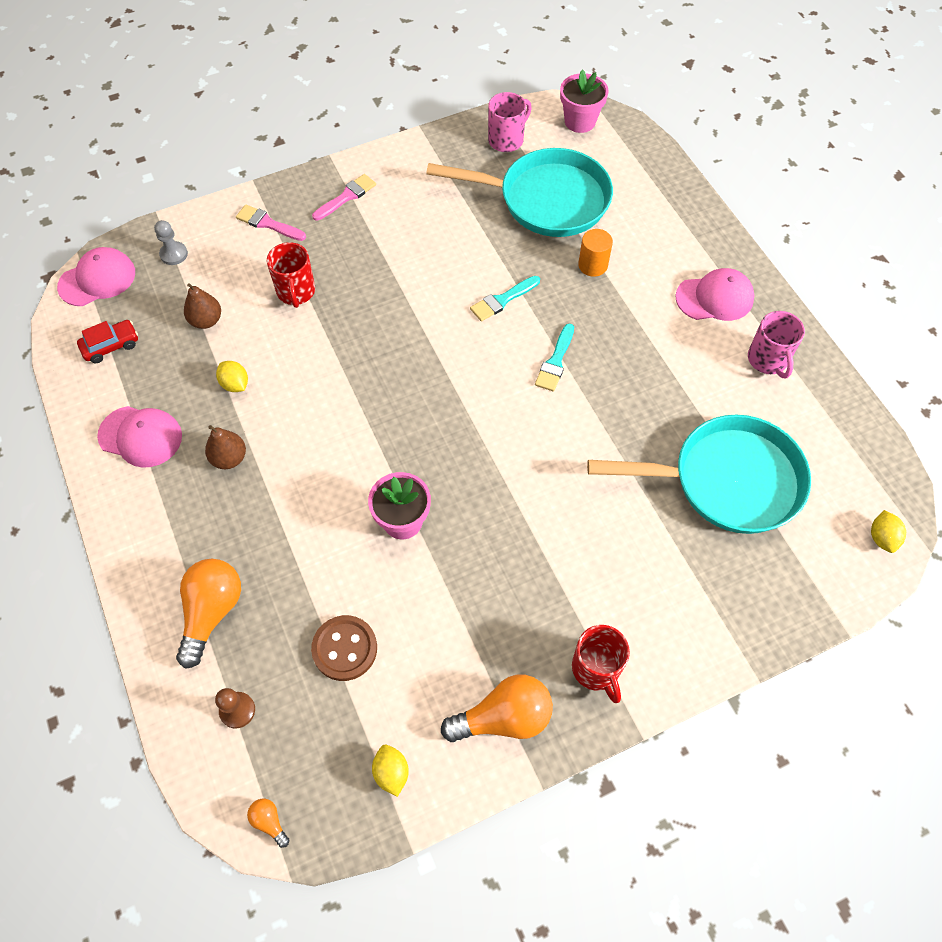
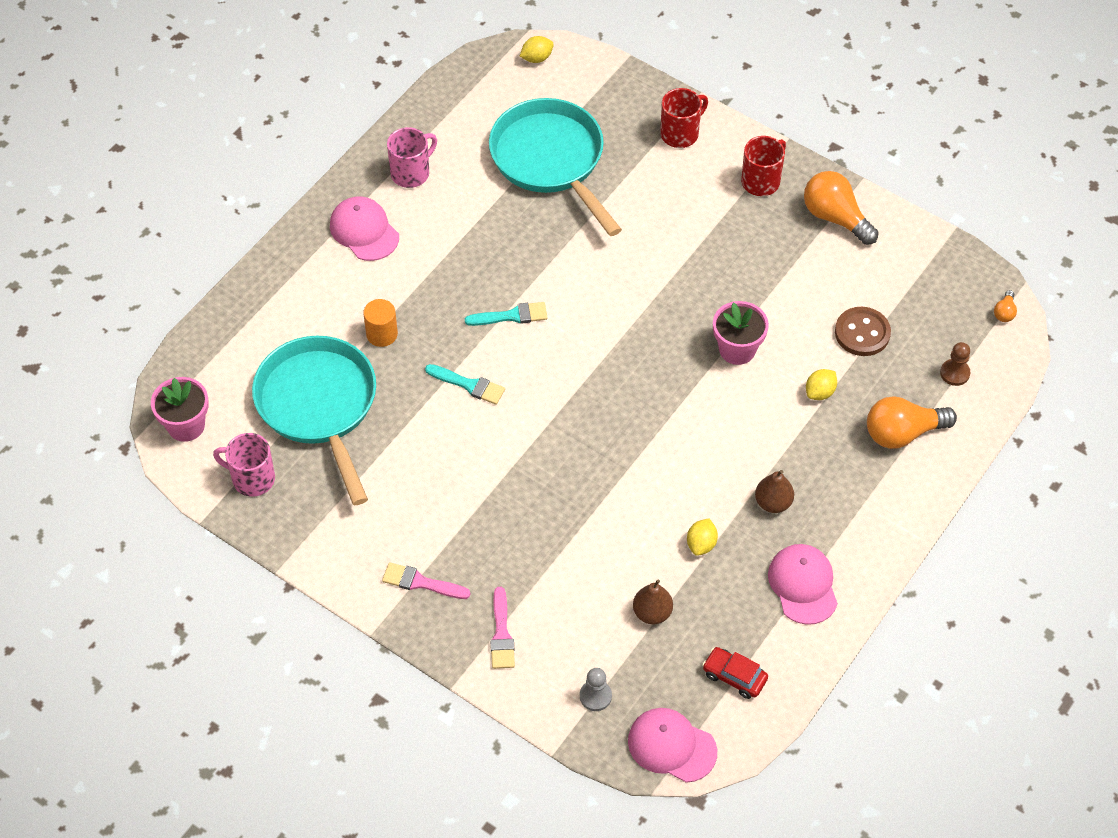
camera: 120 degrees left, 5 degrees down
red mug [267,242,315,308] -> red mug moved to [660,88,708,148]
yellow lemon [372,745,409,797] -> yellow lemon moved to [806,369,837,400]

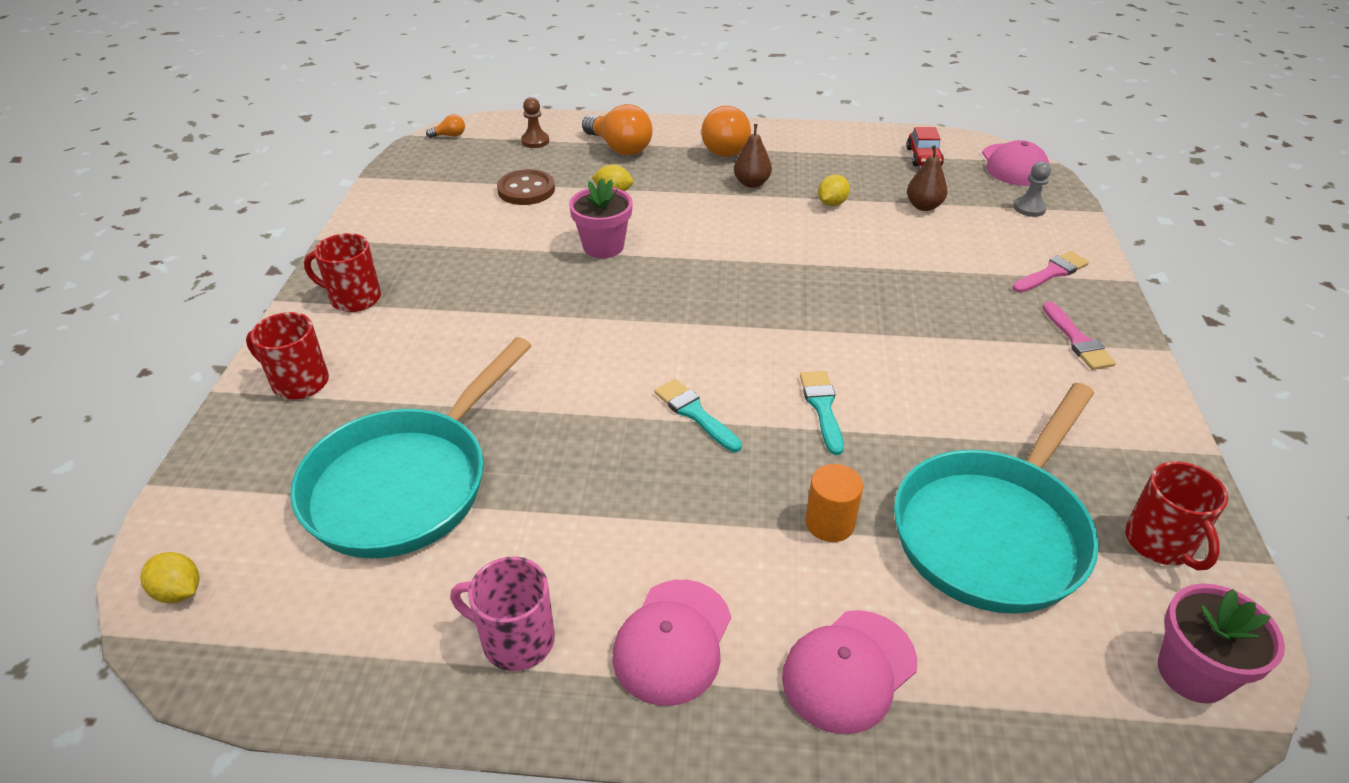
camera: 120 degrees left, 15 degrees down
pink mug [213,433,275,497] -> red mug [1125,461,1228,570]
yellow lemon [687,518,718,556] -> yellow lemon turned 45 degrees counterclockwise [818,174,850,206]
pink cap [768,544,838,625] -> pink cap moved to [782,610,917,734]
orange light bulb [804,171,879,245] -> orange light bulb moved to [701,106,751,157]

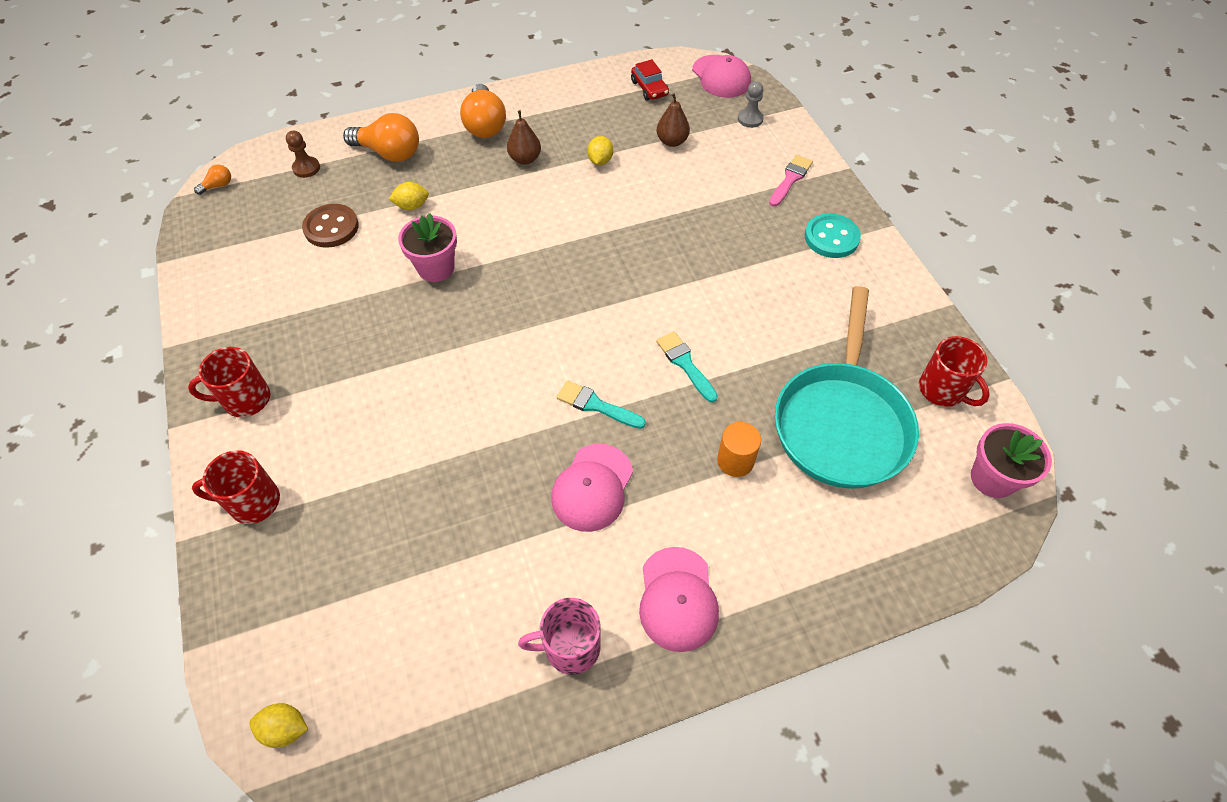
camera: 25 degrees left, 15 degrees up
turquoise pan [290,337,532,559] -> none
pink cap [782,610,917,734] -> pink cap moved to [551,444,633,532]
pink brush [1042,301,1116,370] -> turquoise button [805,213,861,258]

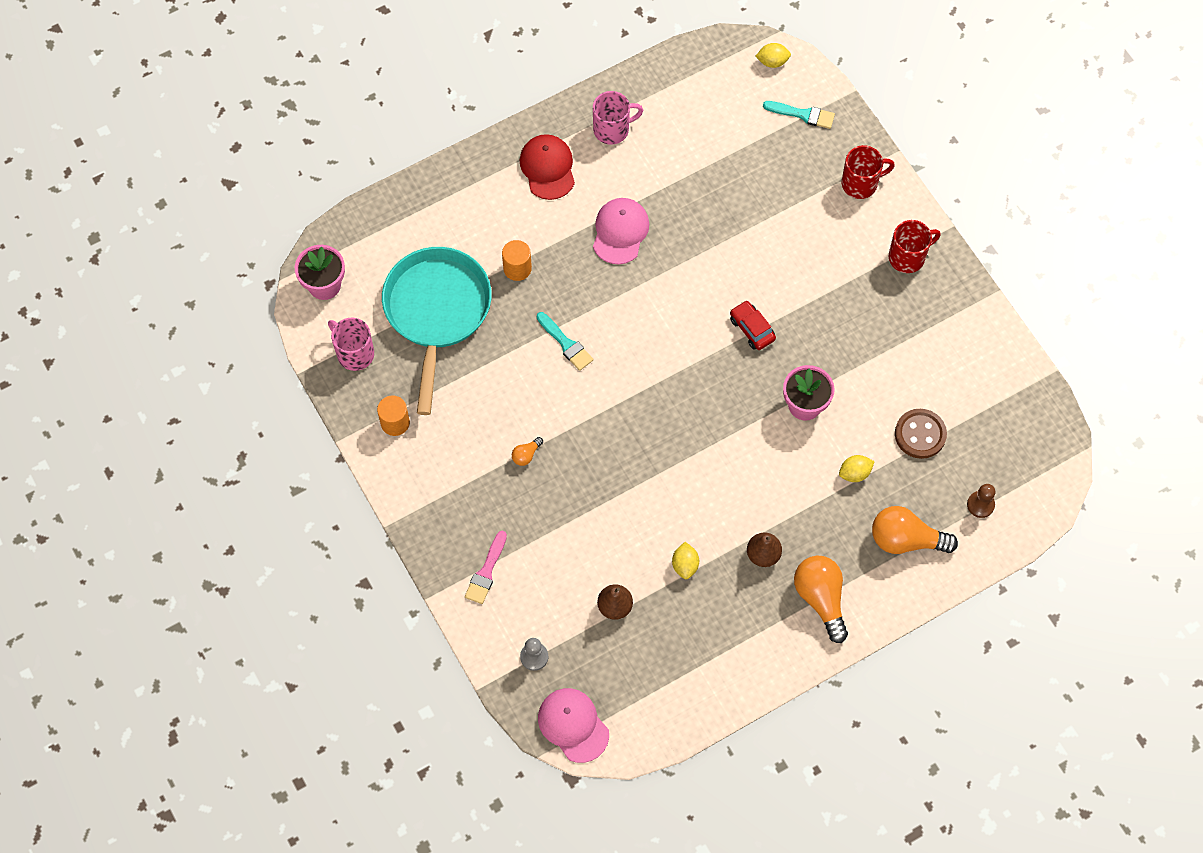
camera: 170 degrees right, 10 degrees up
orange light bulb [194,165,231,195] -> orange light bulb moved to [512,437,543,466]
turquoise brush [556,380,646,429] -> turquoise brush moved to [763,101,835,129]
red car [631,59,669,101] -> red car moved to [730,300,776,350]
pink cap [639,547,719,652] -> red cap [520,134,575,200]
turquoise button [805,213,861,258] -> none
red mug [919,336,990,407] -> pink mug [328,318,374,371]
none -> orange cylinder [377,396,410,436]

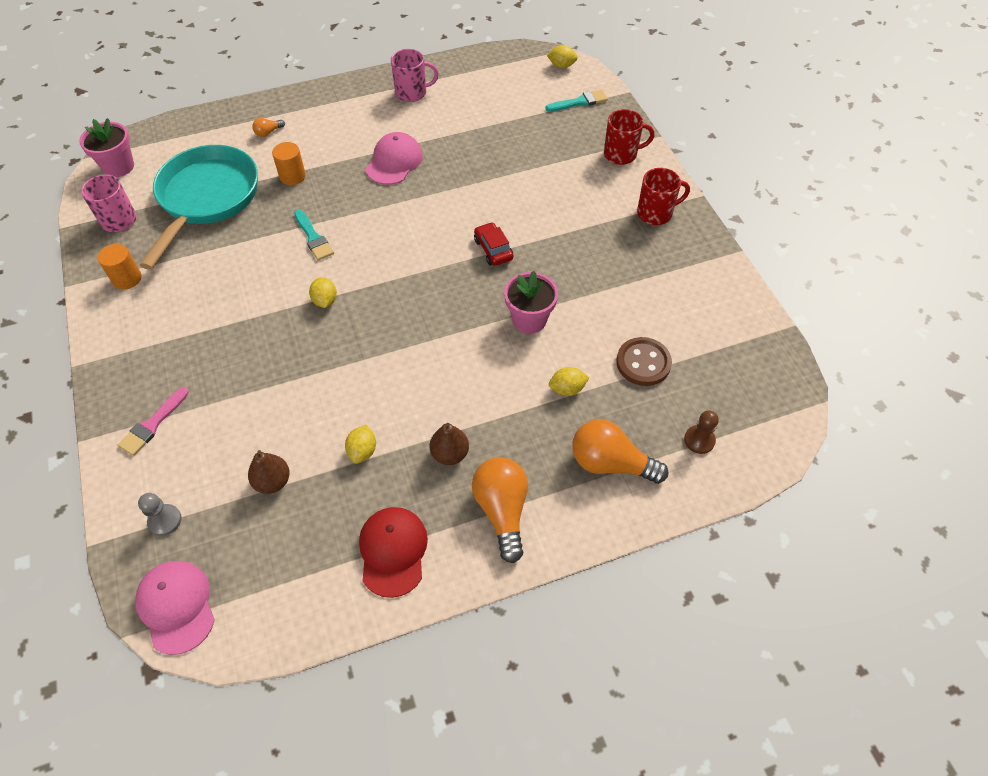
camera: 10 degrees right, 10 degrees down
orange light bulb [512,437,543,466] -> orange light bulb moved to [252,118,285,137]
red cap [520,134,575,200] -> red cap moved to [359,507,428,598]
turquoise brush [763,101,835,129] -> turquoise brush turned 45 degrees counterclockwise [545,89,608,112]
none -> yellow lemon [309,277,337,308]

